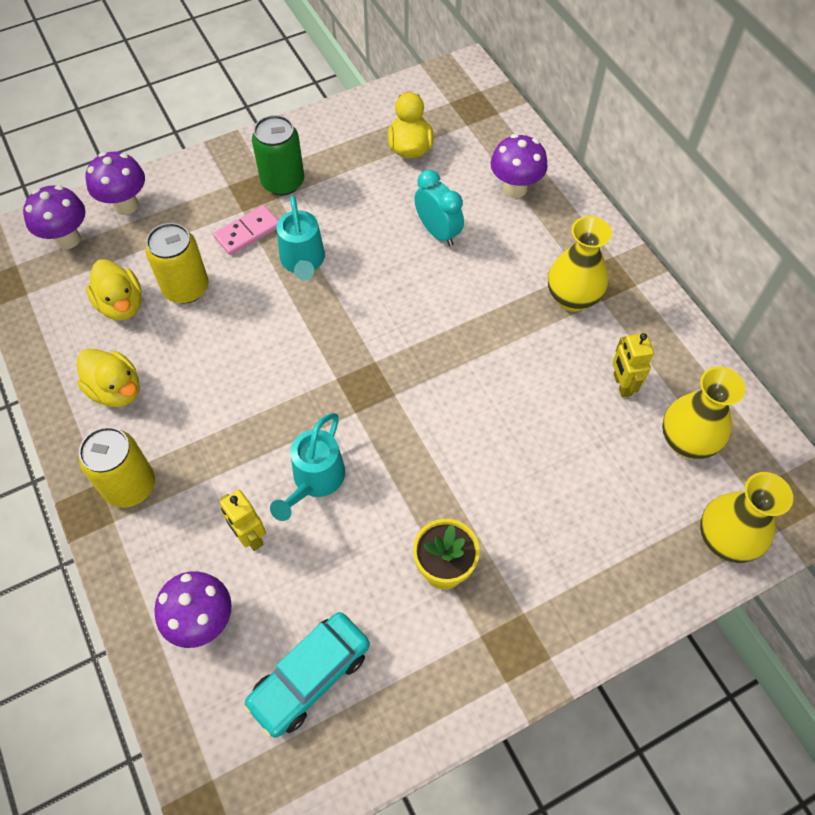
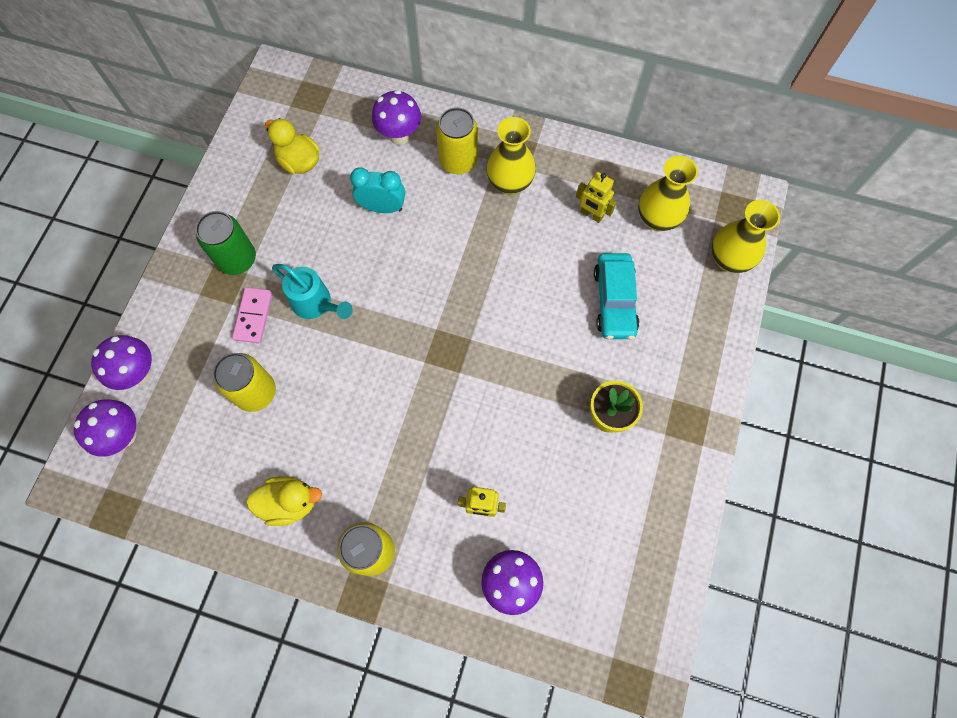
camera: 45 degrees left, 10 degrees up
yellow duck [86,259,142,321] -> none
turquoise car [243,612,370,738] -> turquoise car moved to [594,253,639,339]
turquoise watering can [270,413,345,521] -> none
none -> yellow can [436,107,478,174]

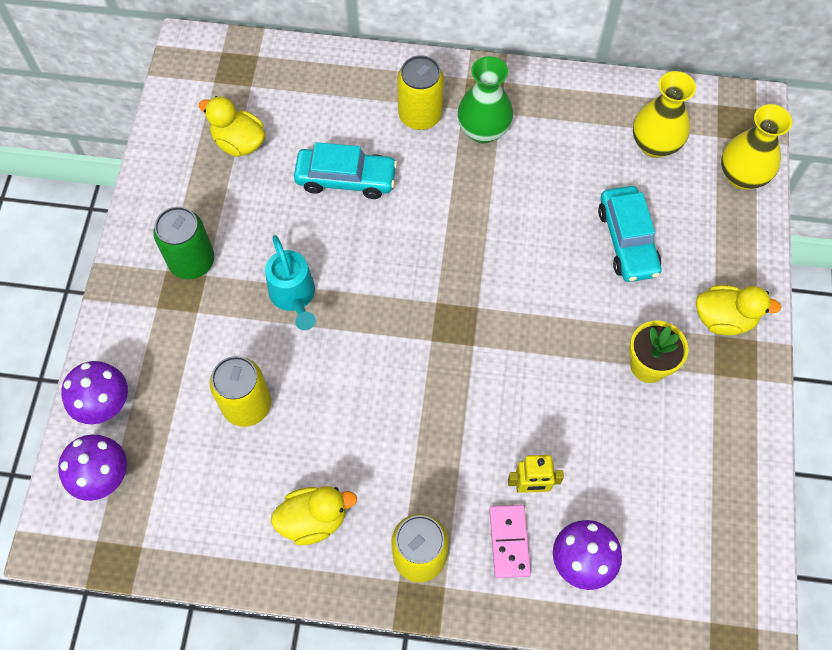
camera: 10 degrees left, 5 degrees down
pink domino [232,287,273,343] -> pink domino moved to [489,505,531,578]
turquoise watering can [272,264,353,319] -> turquoise watering can turned 45 degrees clockwise [265,235,316,330]
turquoise clock [350,167,405,213] -> turquoise car [294,142,397,199]
purple mushroom [372,90,421,145] -> none
yellow vase [486,117,536,195] -> green vase [457,56,513,143]
yellow robot [576,172,617,223] -> none
none -> yellow duck [696,285,781,336]

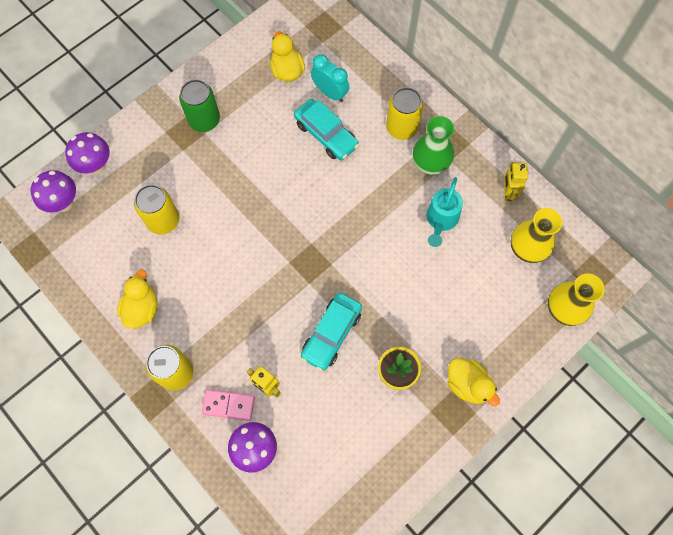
camera: 40 degrees right, 5 degrees up
turquoise watering can [265,235,316,330] -> turquoise watering can moved to [426,177,463,247]
yellow duck [271,486,357,545] -> yellow duck turned 105 degrees counterclockwise [117,269,157,329]
pink domino [489,505,531,578] -> pink domino turned 60 degrees clockwise [202,390,255,421]
turquoise car [598,186,662,282] -> turquoise car moved to [301,293,362,371]
none -> turquoise clock [311,54,350,102]
none -> yellow robot [504,162,528,201]

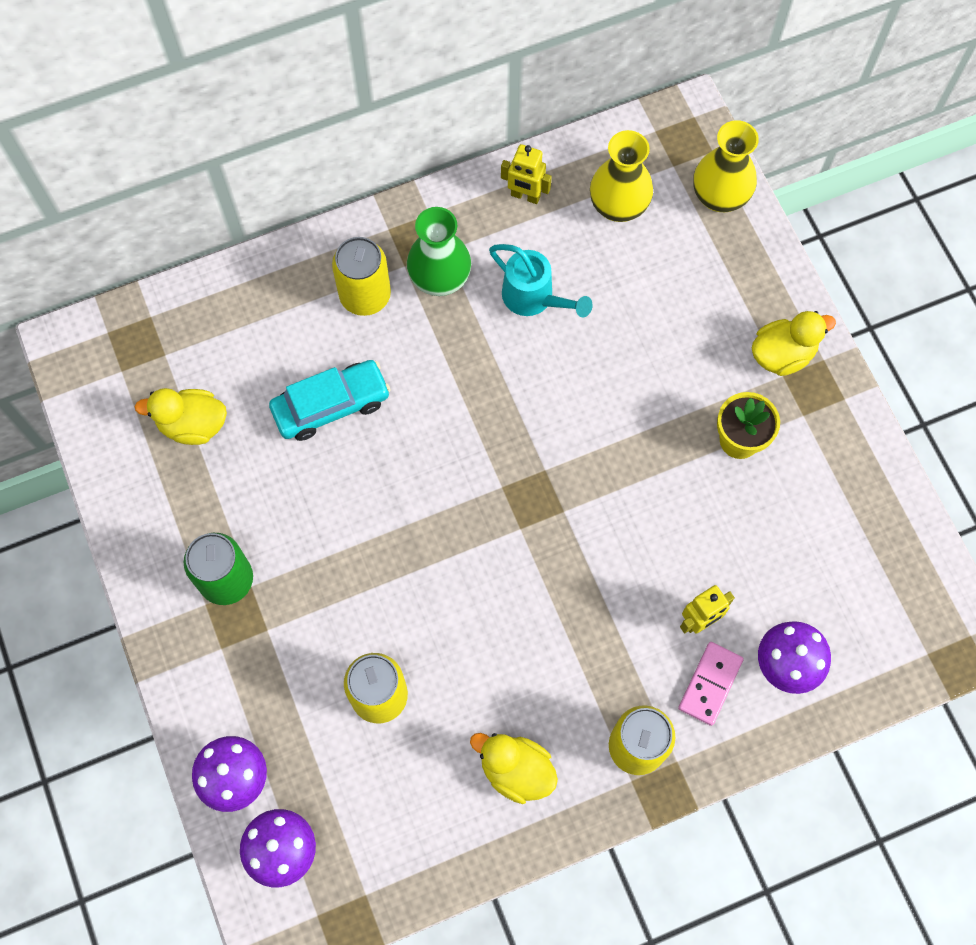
camera: 70 degrees left, 0 degrees up
turquoise car [301,293,362,371] -> none
turquoise clock [311,54,350,102] -> none

